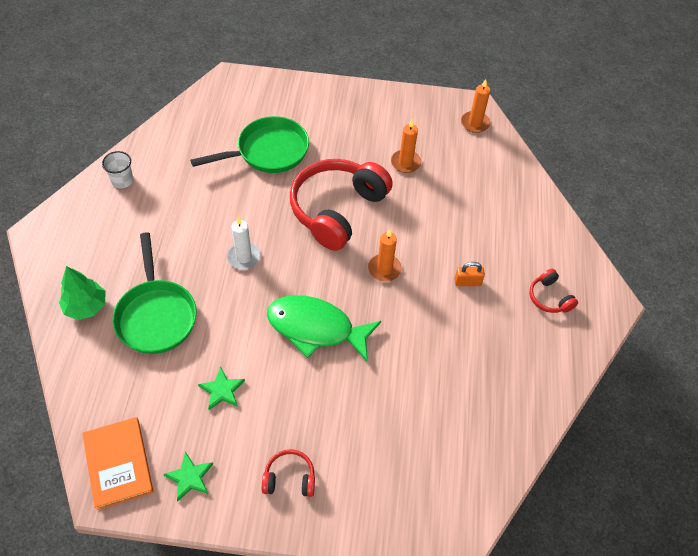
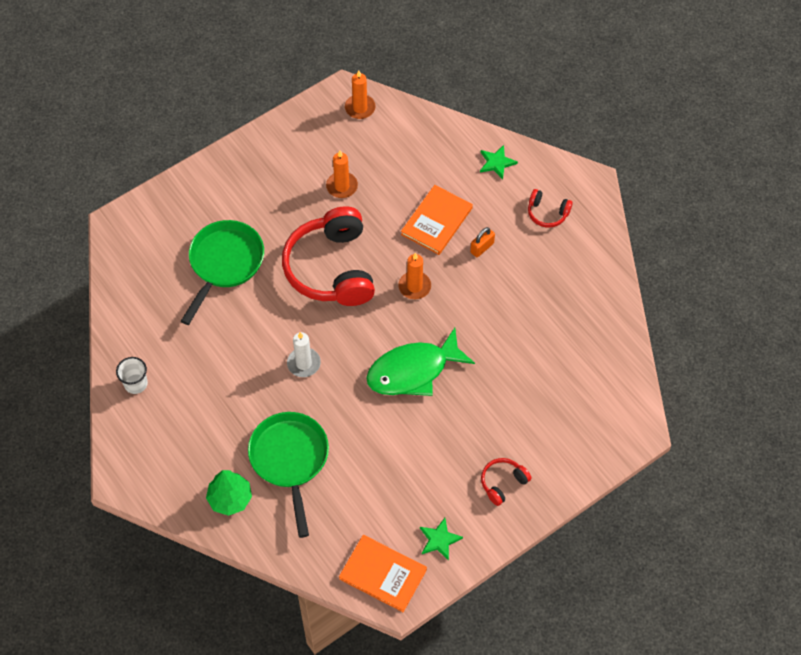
camera: 40 degrees left, 5 degrees up
green pan [112,232,197,354] -> green pan turned 135 degrees counterclockwise [248,412,329,538]
green star [198,367,245,410] -> green star moved to [480,145,518,179]
none -> orange book [401,185,473,255]

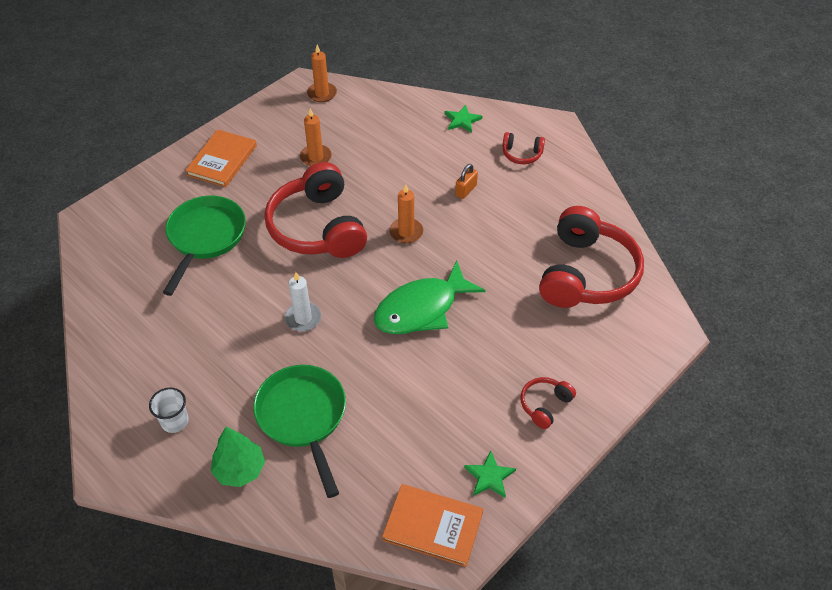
camera: 10 degrees left, 10 degrees down
white cup [116,357,148,394] -> white cup moved to [149,388,189,433]
orange book [401,185,473,255] -> orange book moved to [185,129,257,187]
none -> red headphones [539,206,644,308]

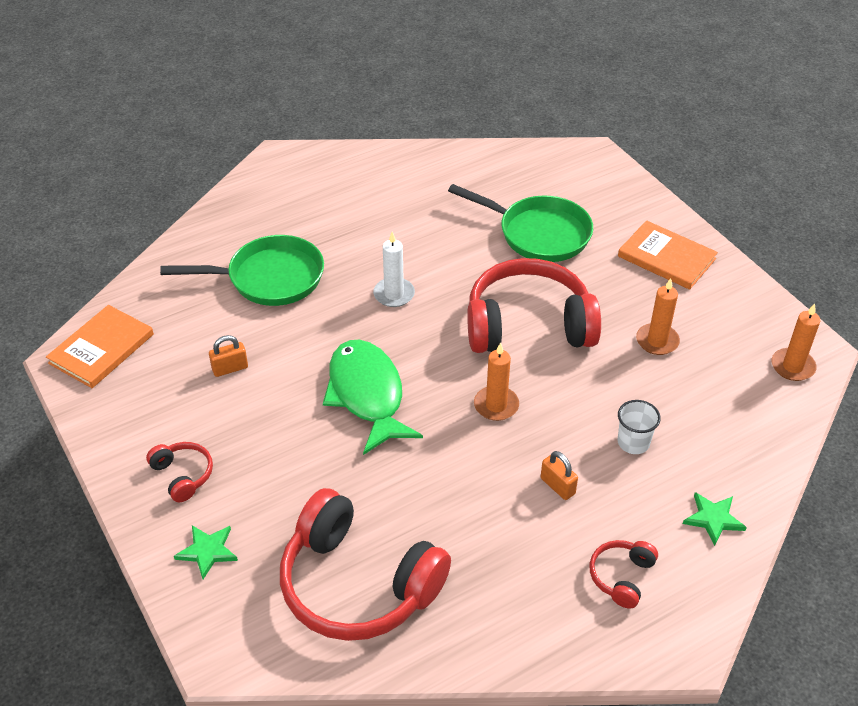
camera: 105 degrees right, 5 degrees down
white cup [149,388,189,433] -> white cup moved to [618,400,661,454]
green tree [211,427,265,487] -> none
green star [464,450,516,498] -> green star moved to [174,525,238,579]
none -> orange padlock [209,335,248,377]

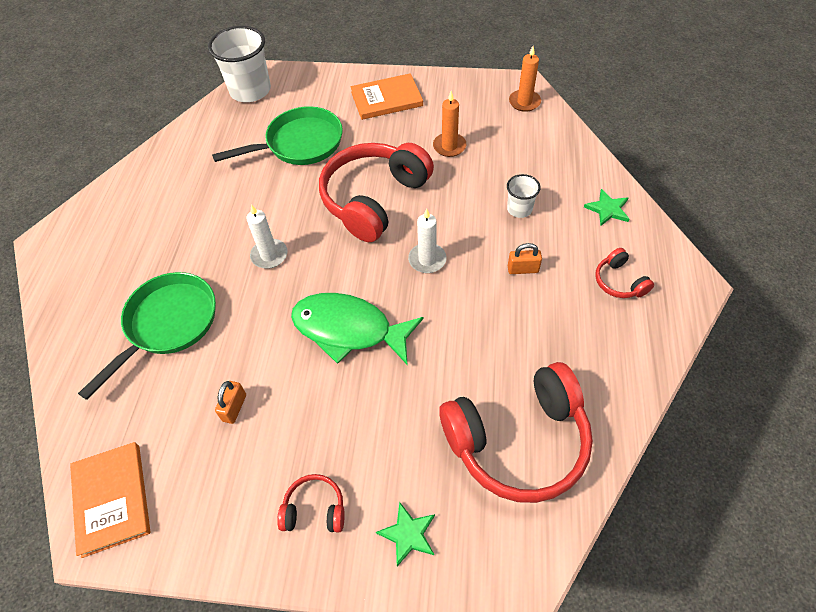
camera: 50 degrees left, 10 degrees up
orange candle [474,342,519,421] -> white candle [408,208,447,273]
none -> white cup [208,26,271,102]

